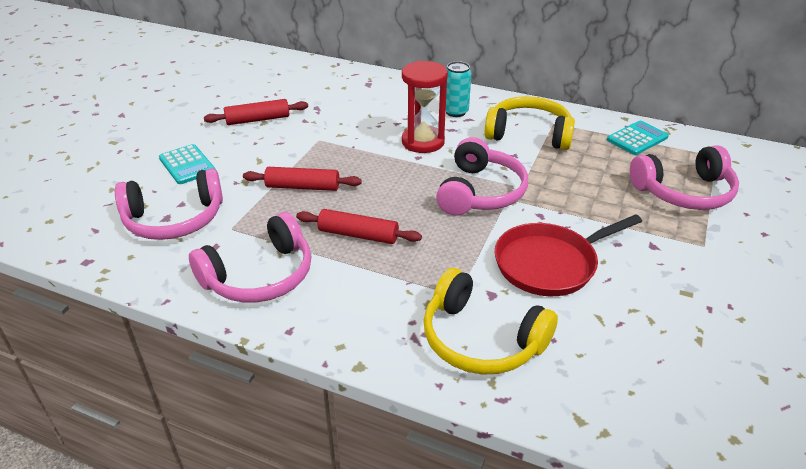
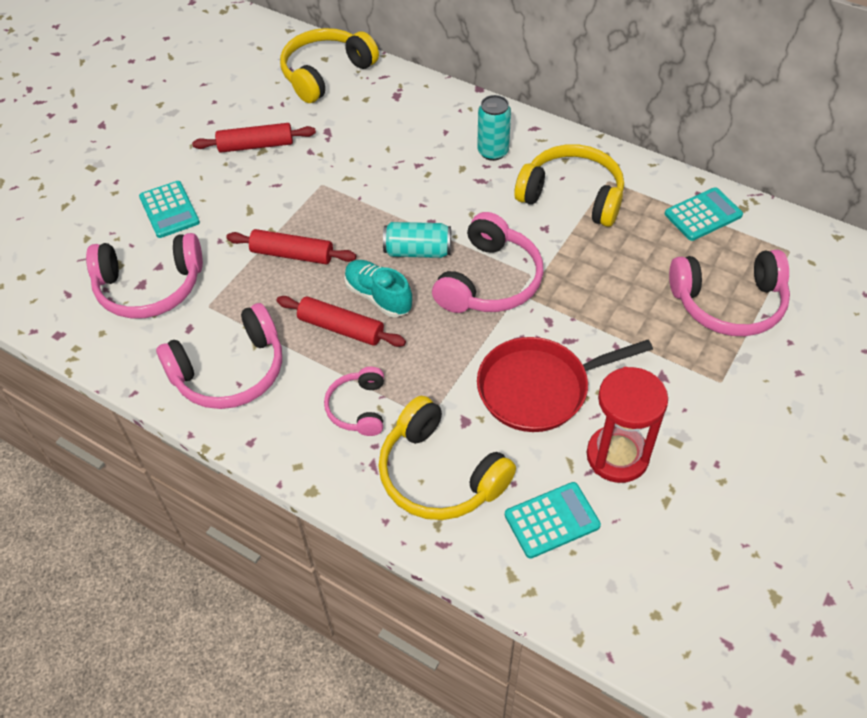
camera: 10 degrees right, 15 degrees up
red hourglass [402,61,448,153] -> red hourglass moved to [587,367,668,483]
none -> yellow headphones [280,28,379,103]
none -> pink headphones [324,367,384,436]
none -> turquoise shoe [344,260,412,317]
none -> turquoise can [383,222,451,258]
none -> turquoise calculator [505,482,601,559]

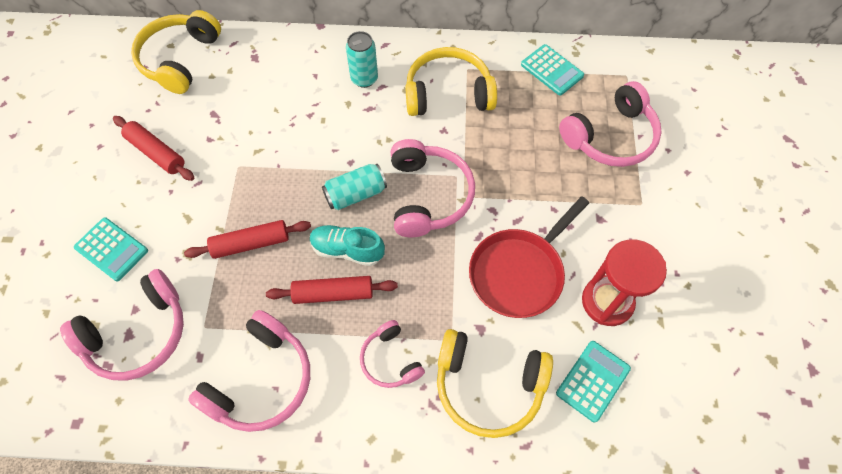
camera: 30 degrees left, 10 degrees up
red rolling pin [192,123,316,153] -> red rolling pin turned 75 degrees clockwise [113,116,195,181]
turquoise calculator [665,187,743,241] -> turquoise calculator turned 105 degrees clockwise [521,44,584,95]

